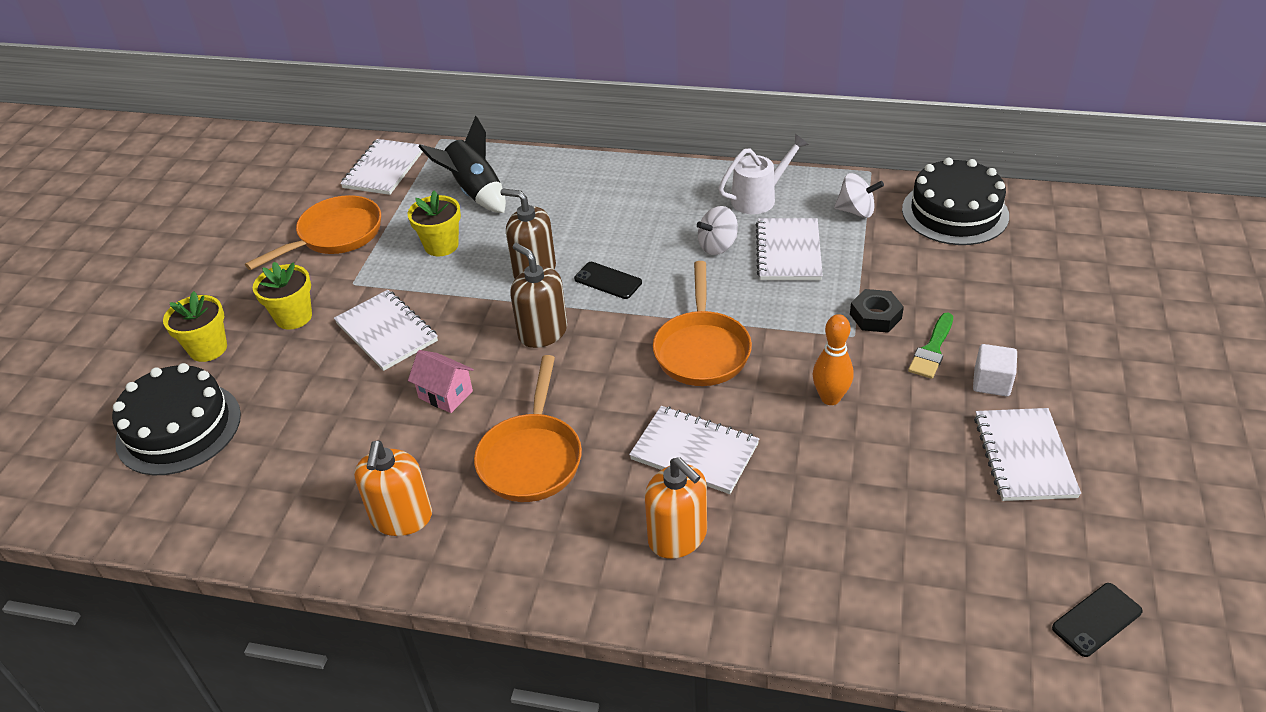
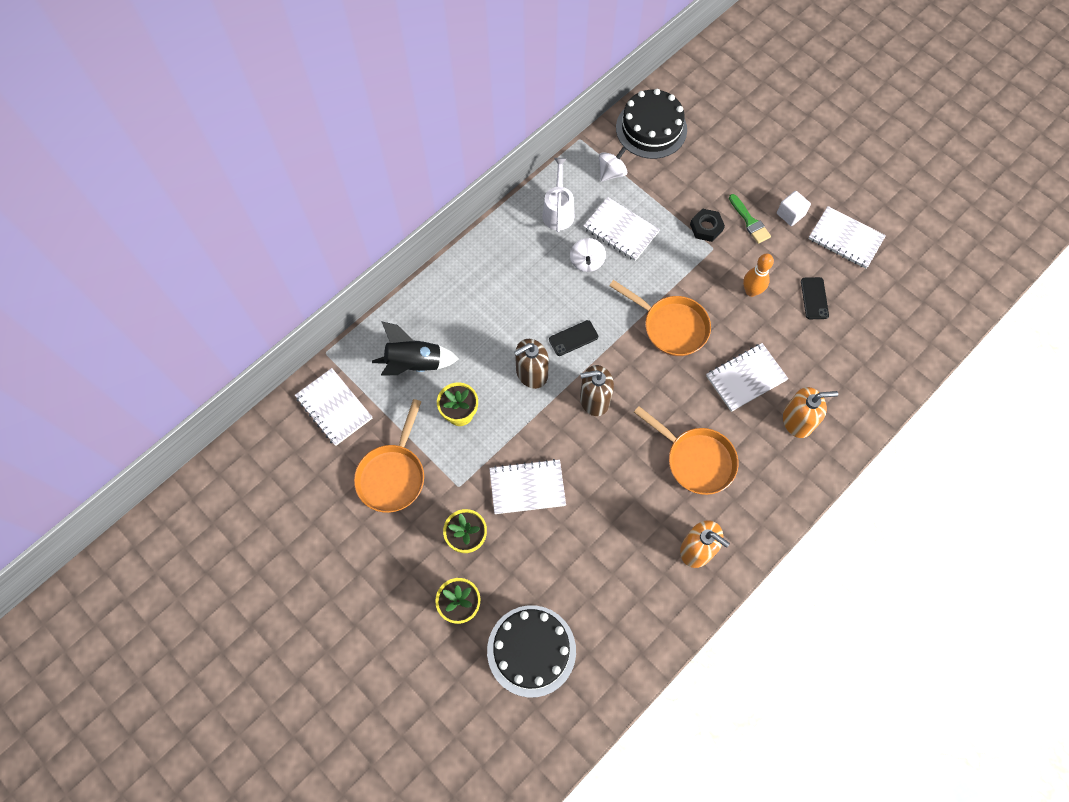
camera: 60 degrees left, 25 degrees up
orange pan [245,195,381,270] -> orange pan turned 150 degrees counterclockwise [354,399,424,513]
pink house [408,350,474,413] -> none
black phone [1052,583,1143,657] -> black phone moved to [801,277,829,319]

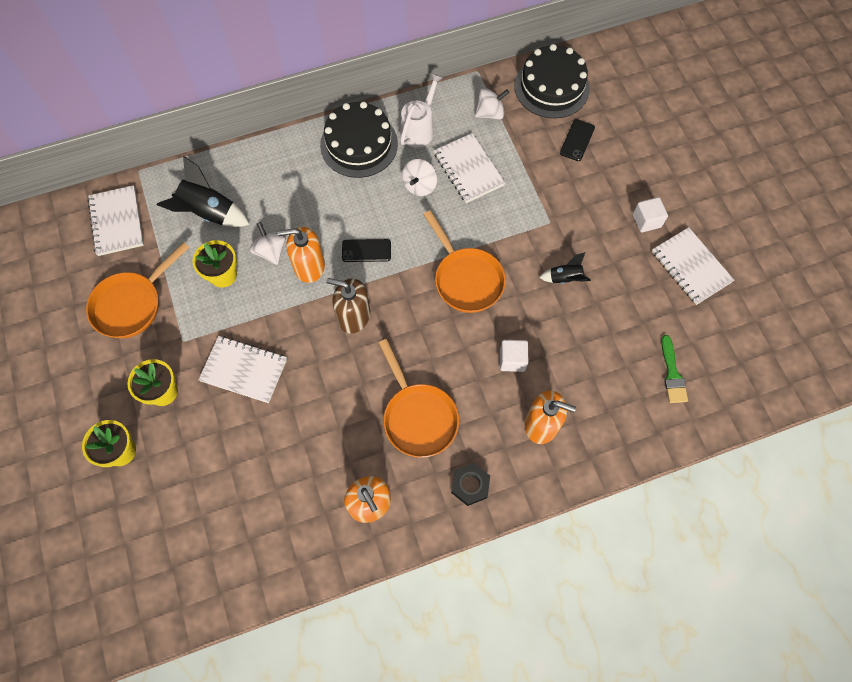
camera: 25 degrees right, 0 degrees up
black cake [487,605,576,698] -> black cake moved to [320,101,398,178]
brown soap dispenser [514,339,549,389] -> orange soap dispenser [277,227,325,283]
black nut [690,208,725,242] -> black nut moved to [451,463,490,506]
white notebook [706,343,788,412] -> white cube [500,340,528,372]
green brush [729,194,771,244] -> green brush moved to [661,335,688,403]
orange bowling pin [743,253,774,297] -> black rocket [539,252,591,284]
black phone [801,277,829,319] -> black phone moved to [560,119,595,161]
none -> white spinning top [249,222,286,265]

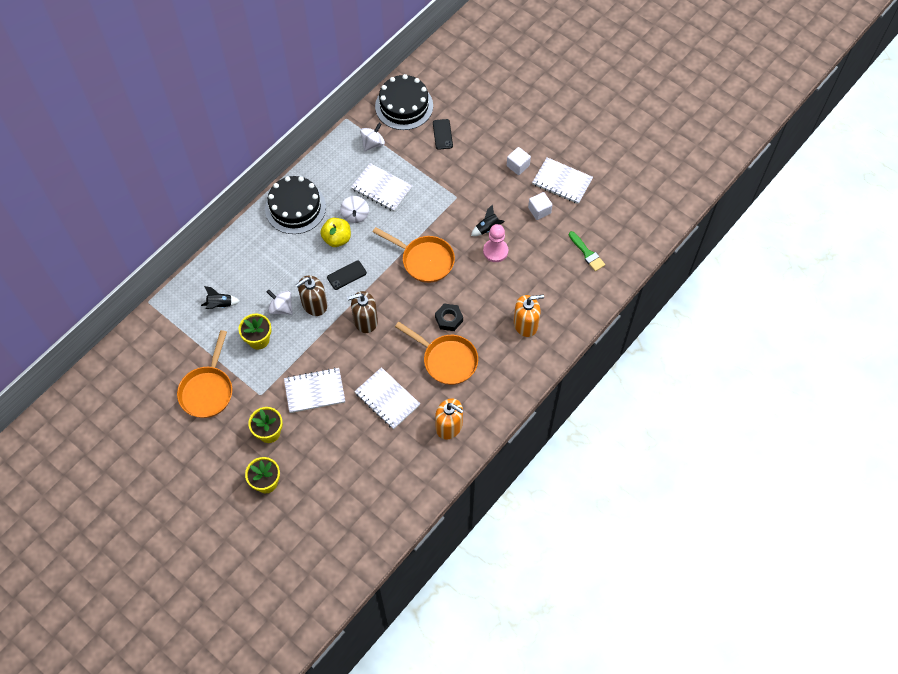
camera: 30 degrees left, 5 degrees down
white notebook [88,185,144,256] -> white notebook moved to [354,367,420,429]
black rocket [157,156,249,227] -> black rocket [201,286,240,309], size x0.57
orange soap dispenser [277,227,325,283] -> brown soap dispenser [295,275,328,316]
white watering can [400,73,443,148] -> none
black nut [451,463,490,506] -> black nut moved to [435,304,463,331]
white cube [500,340,528,372] -> white cube moved to [528,192,552,220]
none -> yellow apple [320,218,351,247]
none -> pink pawn [483,224,508,262]

